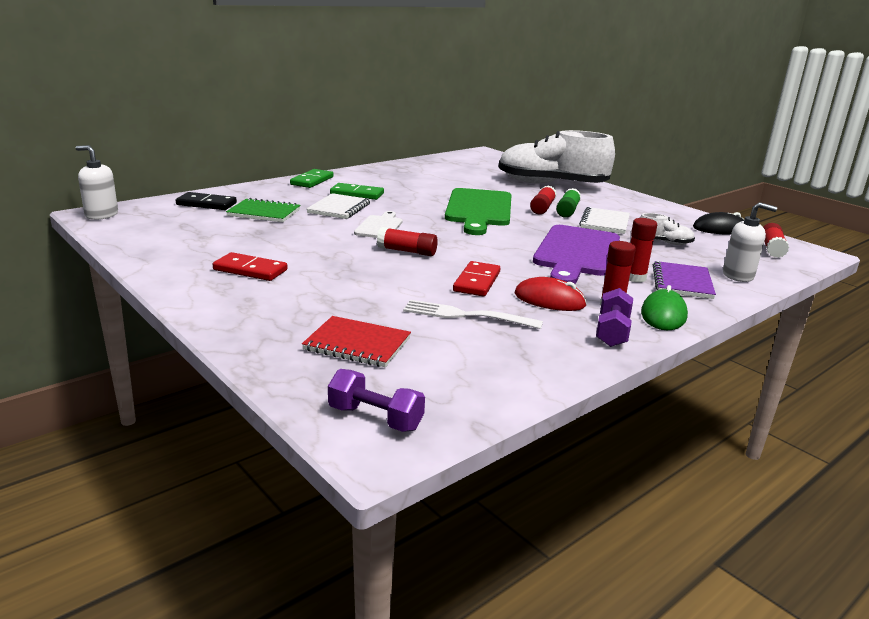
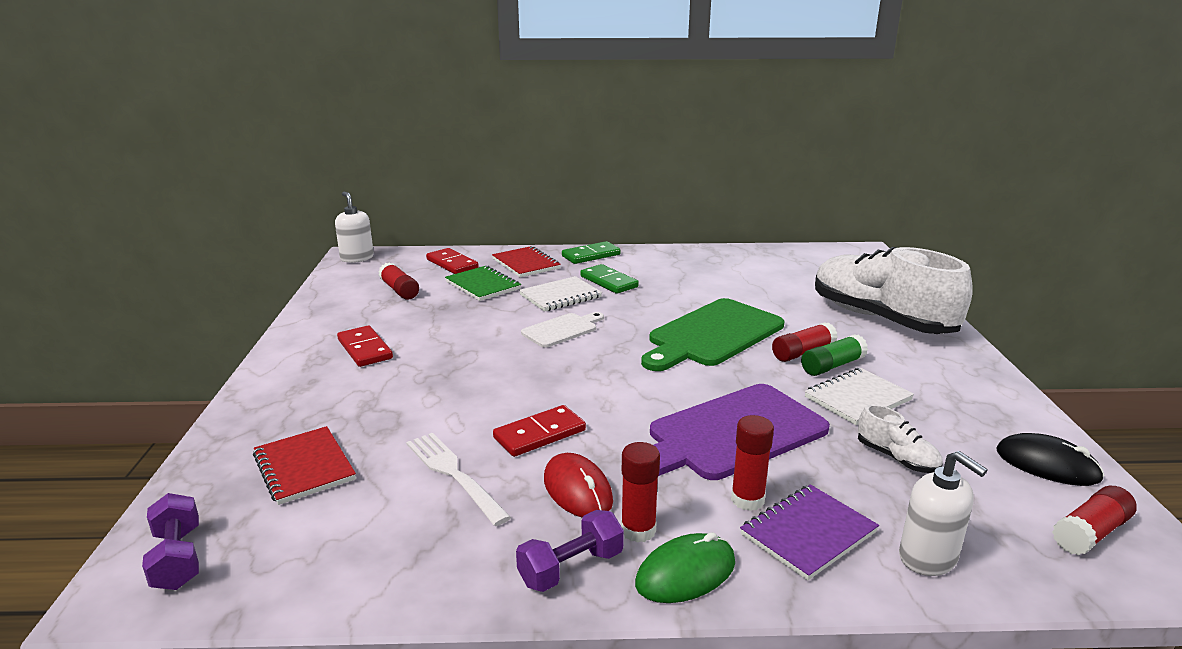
camera: 40 degrees right, 0 degrees up
black domino [176,192,237,210] -> red domino [426,248,479,274]
red glue stick [377,227,438,256] -> red glue stick moved to [378,262,419,300]
none -> red notebook [492,246,561,277]

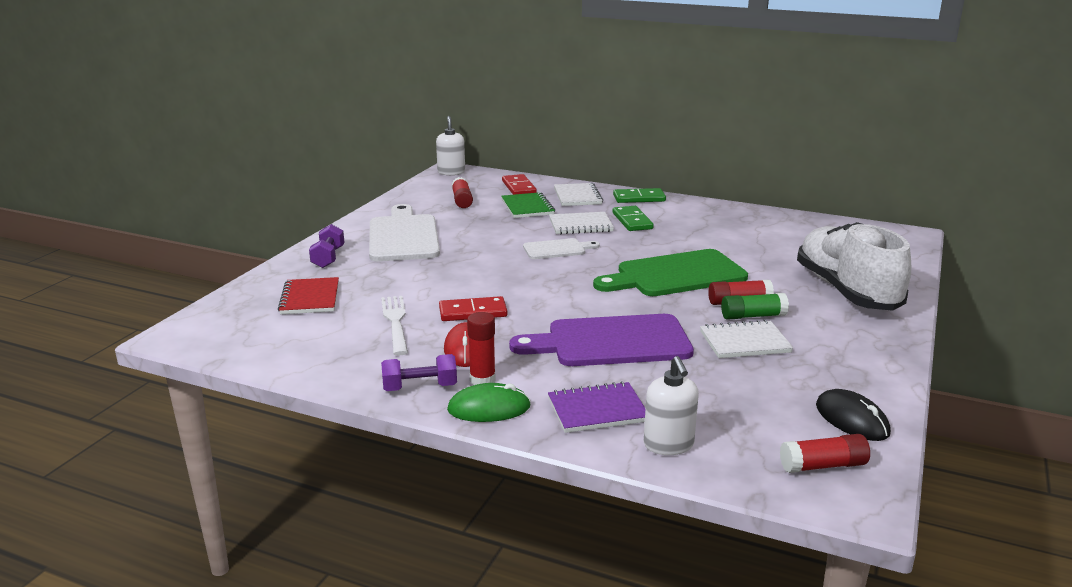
camera: 25 degrees right, 0 degrees up
purple dumbbell [142,493,199,590] -> purple dumbbell moved to [309,224,345,268]
red domino [337,325,393,367] -> white cutting board [369,204,440,261]
red notebook [492,246,561,277] -> white notebook [554,183,603,206]
red glue stick [731,415,774,511] -> none
white shoe [858,404,943,473] -> none

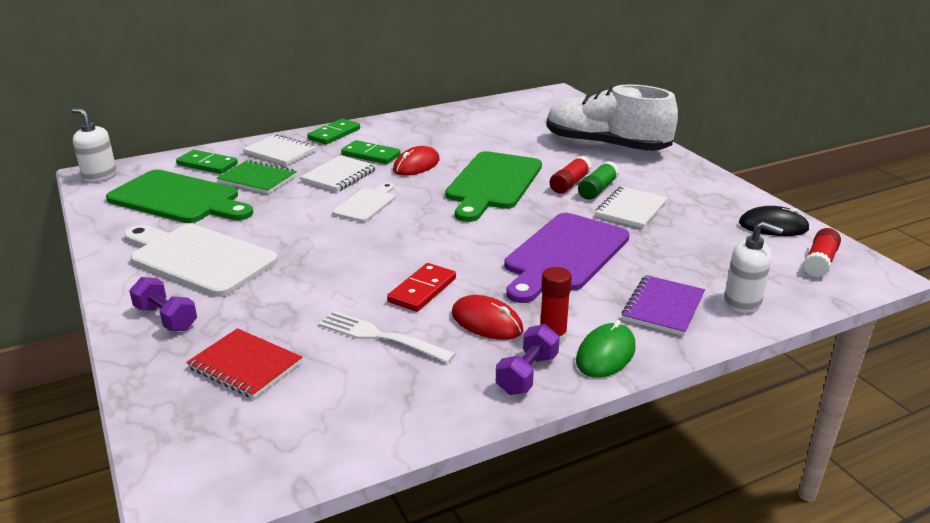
camera: 50 degrees left, 5 degrees up
red glue stick [452,177,473,208] -> green cutting board [106,170,253,223]
red domino [502,174,537,195] -> green domino [176,150,238,174]
none -> red mouse [393,146,440,176]

